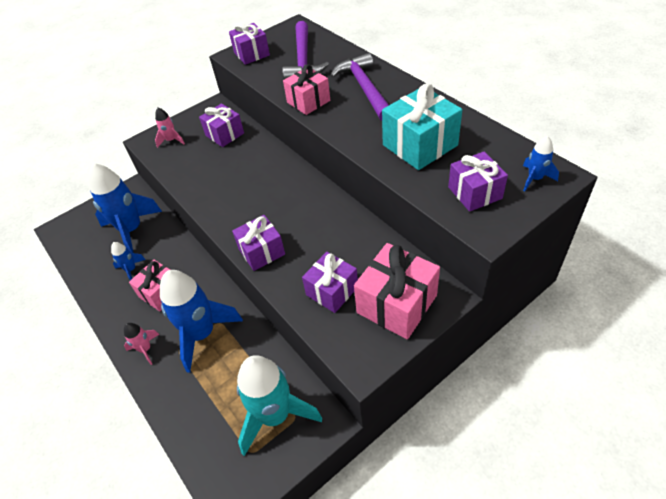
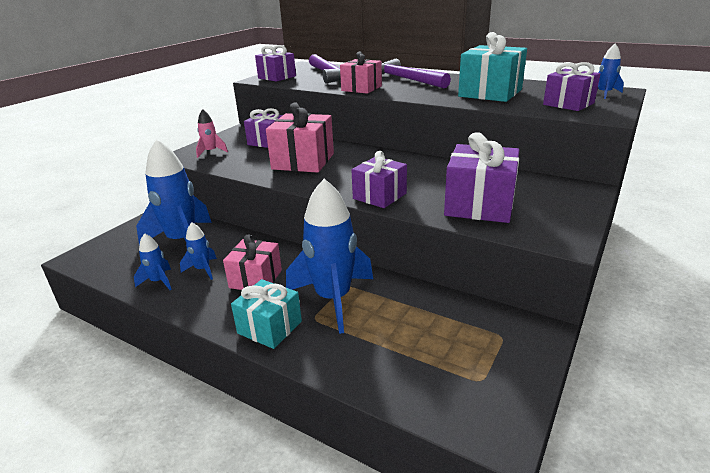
camera: 25 degrees left, 20 degrees down
pink rocket [124,323,159,365] -> turquoise gift [231,279,302,349]
turquoise rocket [237,355,322,456] -> none
purple gift [302,252,358,313] -> purple gift [444,132,519,223], size x1.51
pink gift [354,243,440,339] -> pink gift moved to [266,102,334,173]
none -> blue rocket [134,233,172,290]

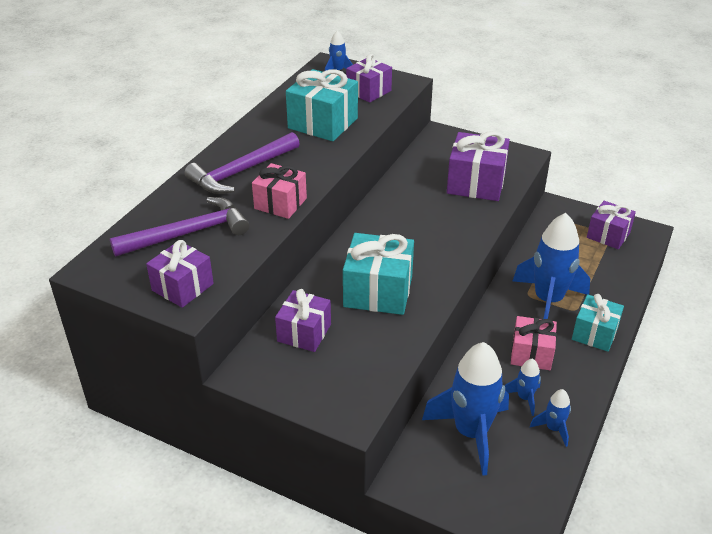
camera: 95 degrees left, 10 degrees up
pink rocket [196,109,228,158] -> none
pink gift [266,102,334,173] -> turquoise gift [343,233,414,315]
purple gift [352,151,407,208] -> purple gift moved to [587,201,636,249]

